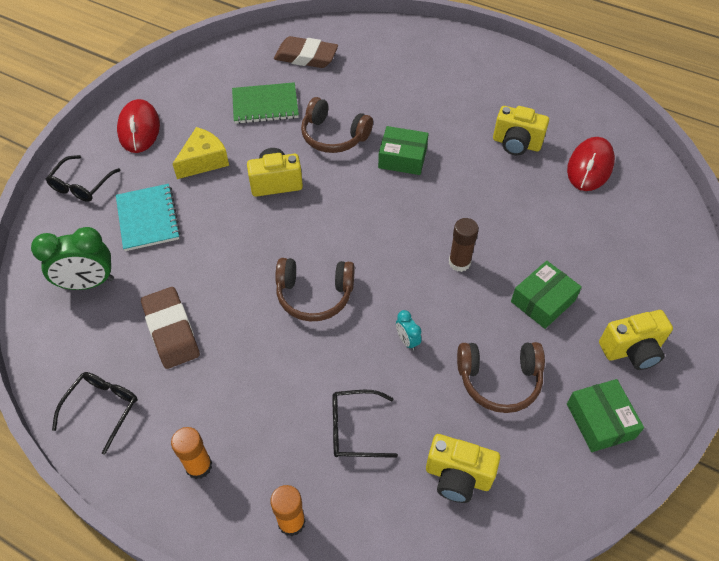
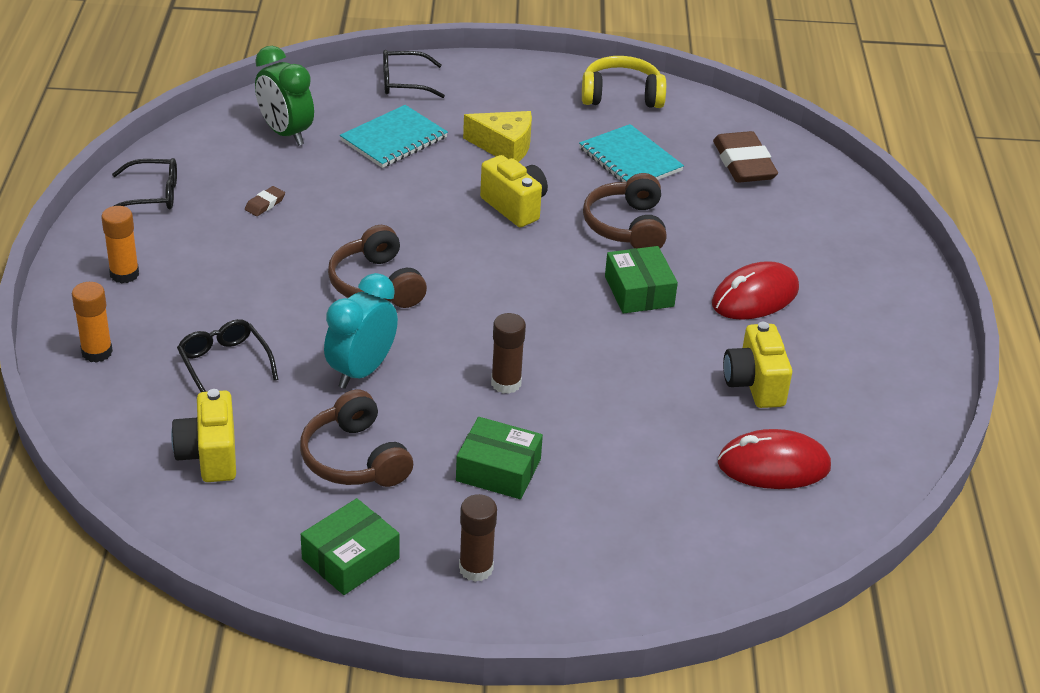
camera: 60 degrees right, 15 degrees down
red mouse [117,99,160,153] -> red mouse moved to [712,261,799,320]
brown eraser [141,287,200,369] -> brown eraser [245,186,285,216], size x0.44
green notebook [232,82,299,124] -> turquoise notebook [579,124,684,182]
turquoise clock [396,310,421,351] -> turquoise clock [324,273,398,389], size x2.09
yellow camera [599,310,673,370] -> brown glue stick [459,494,497,582]
none -> yellow headphones [582,56,666,108]

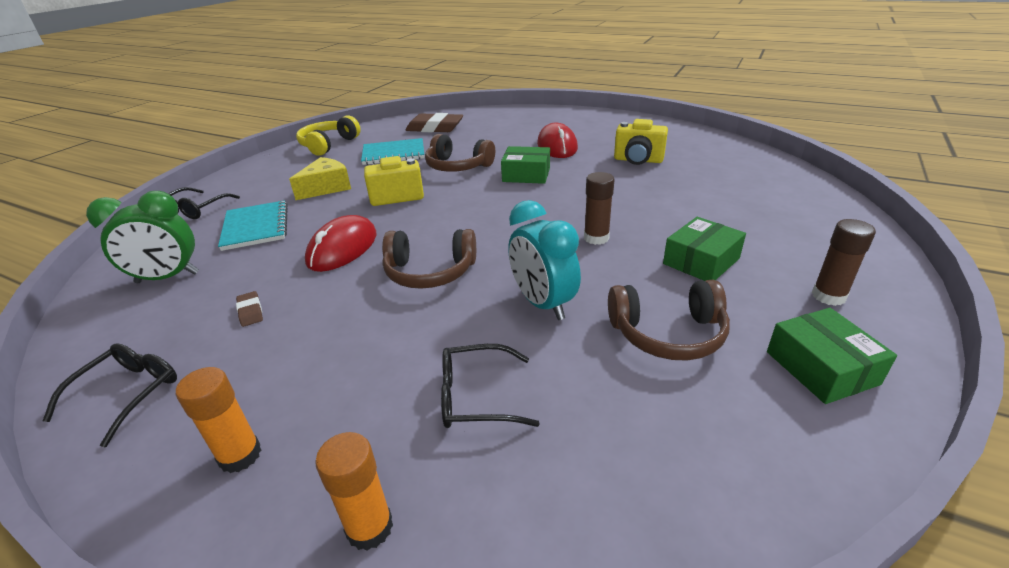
camera: 60 degrees left, 5 degrees down
yellow camera [171,389,236,482] -> none
red mouse [718,429,831,489] -> red mouse moved to [305,215,377,272]

